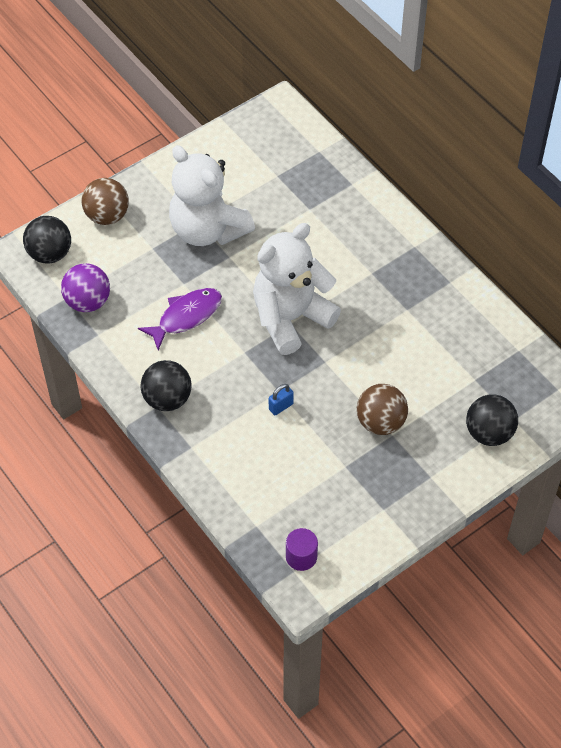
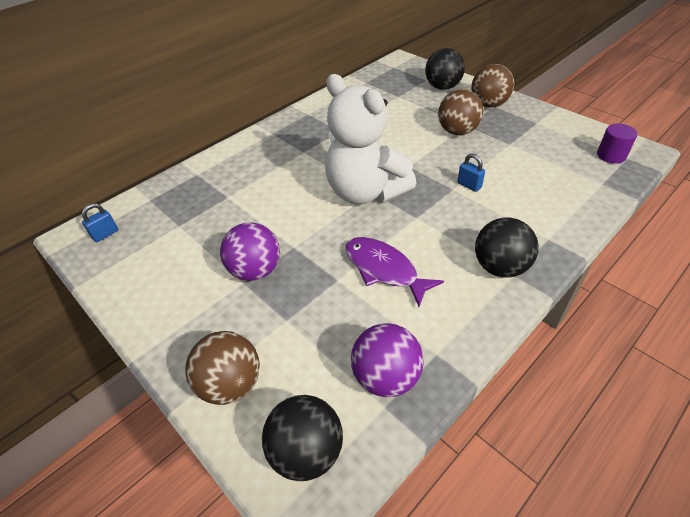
camera: 95 degrees left, 10 degrees down
white teddy bear [169,145,255,246] -> purple ball [220,223,280,281]
none -> blue padlock [82,203,118,242]
none -> brown ball [471,64,514,108]

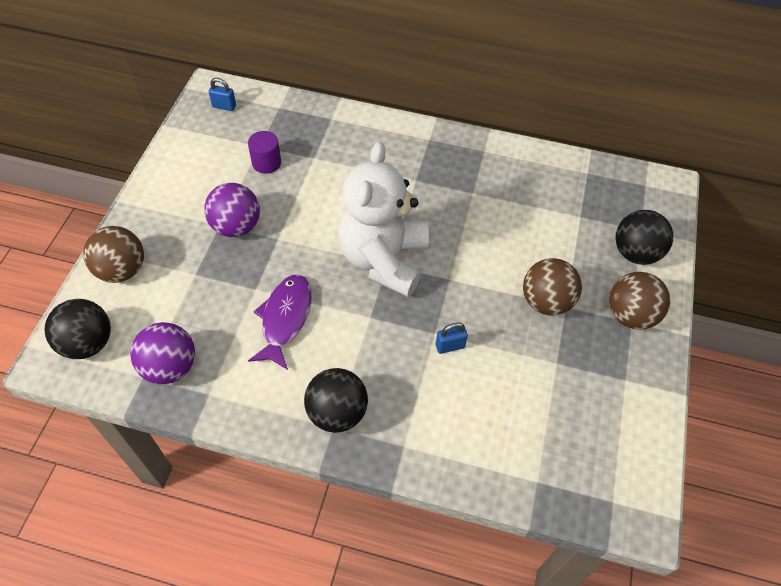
camera: 55 degrees right, 10 degrees up
blue padlock [457,153,485,192] -> blue padlock turned 60 degrees clockwise [436,322,468,354]
purple cylinder [597,124,638,164] -> purple cylinder moved to [248,131,281,174]

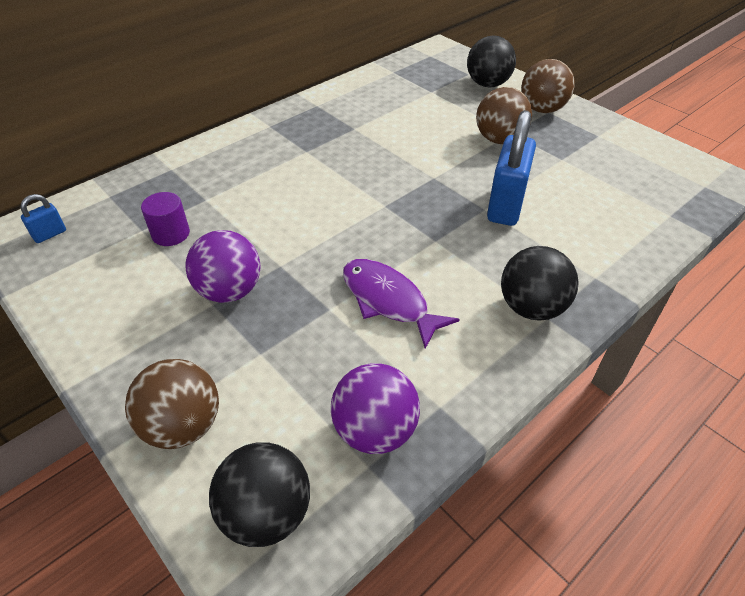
camera: 55 degrees left, 10 degrees down
white teddy bear [338,141,429,297] -> none
blue padlock [436,322,468,354] -> blue padlock [487,110,536,226], size x2.20

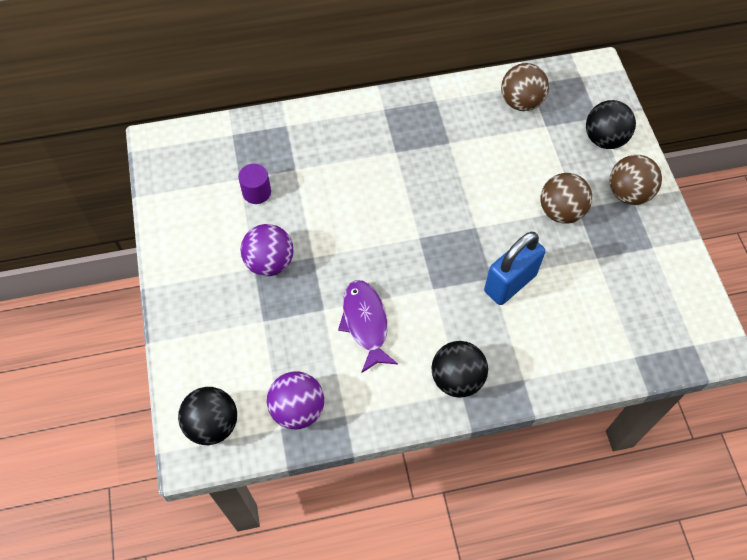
camera: 30 degrees right, 15 degrees up
blue padlock [20,194,66,243] -> none
brown ball [125,359,219,449] -> brown ball moved to [501,63,549,111]

